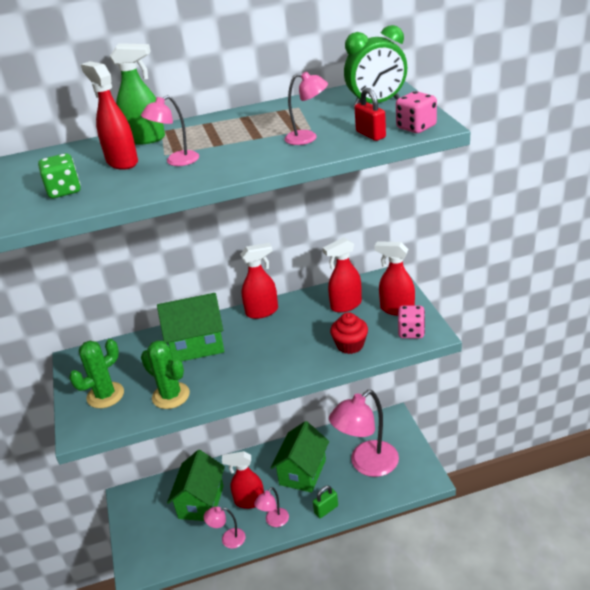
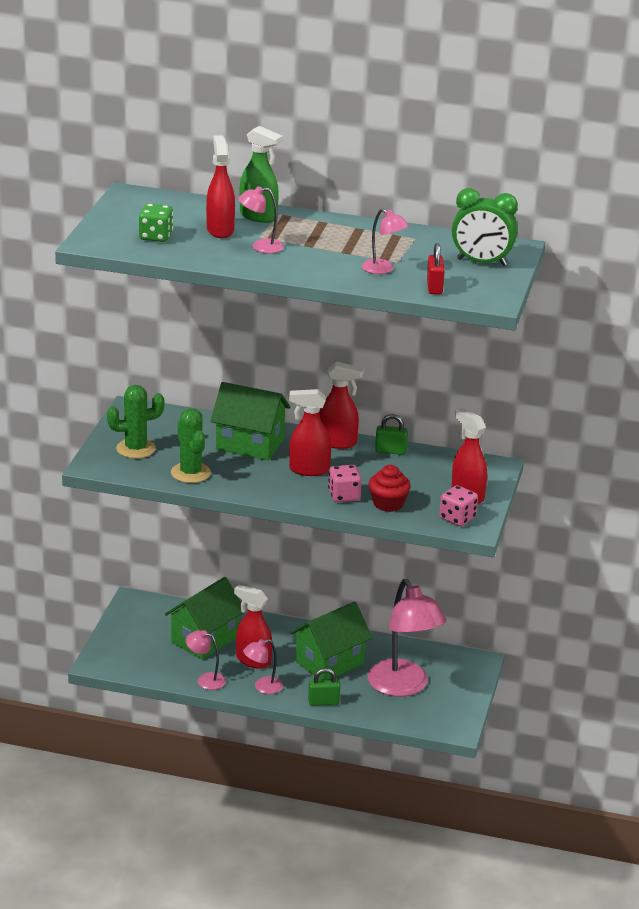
camera: 25 degrees right, 5 degrees down
red spray bottle [323,237,362,313] -> red spray bottle moved to [289,389,331,476]
pink lamp [329,390,399,477] -> pink lamp turned 105 degrees counterclockwise [368,579,447,697]
pink dice [396,91,437,133] -> pink dice moved to [328,465,361,502]
none -> green padlock [375,414,408,455]

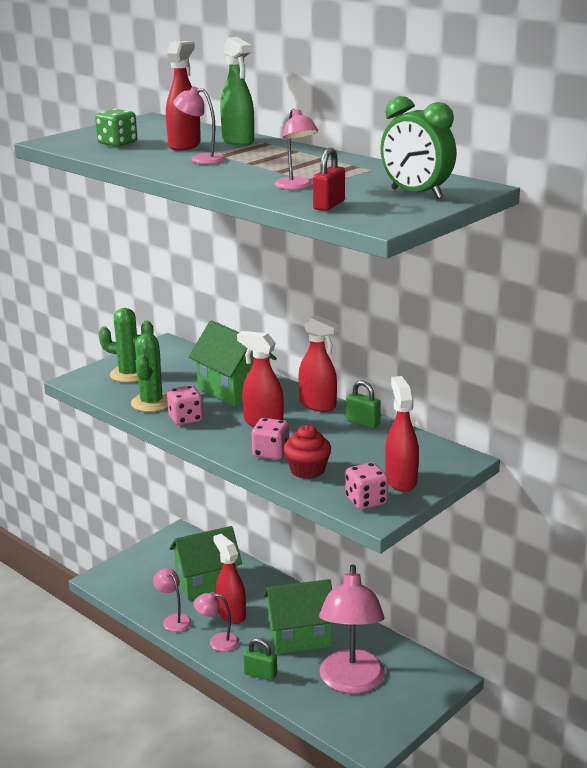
camera: 30 degrees right, 5 degrees down
none -> pink dice [167,385,203,425]

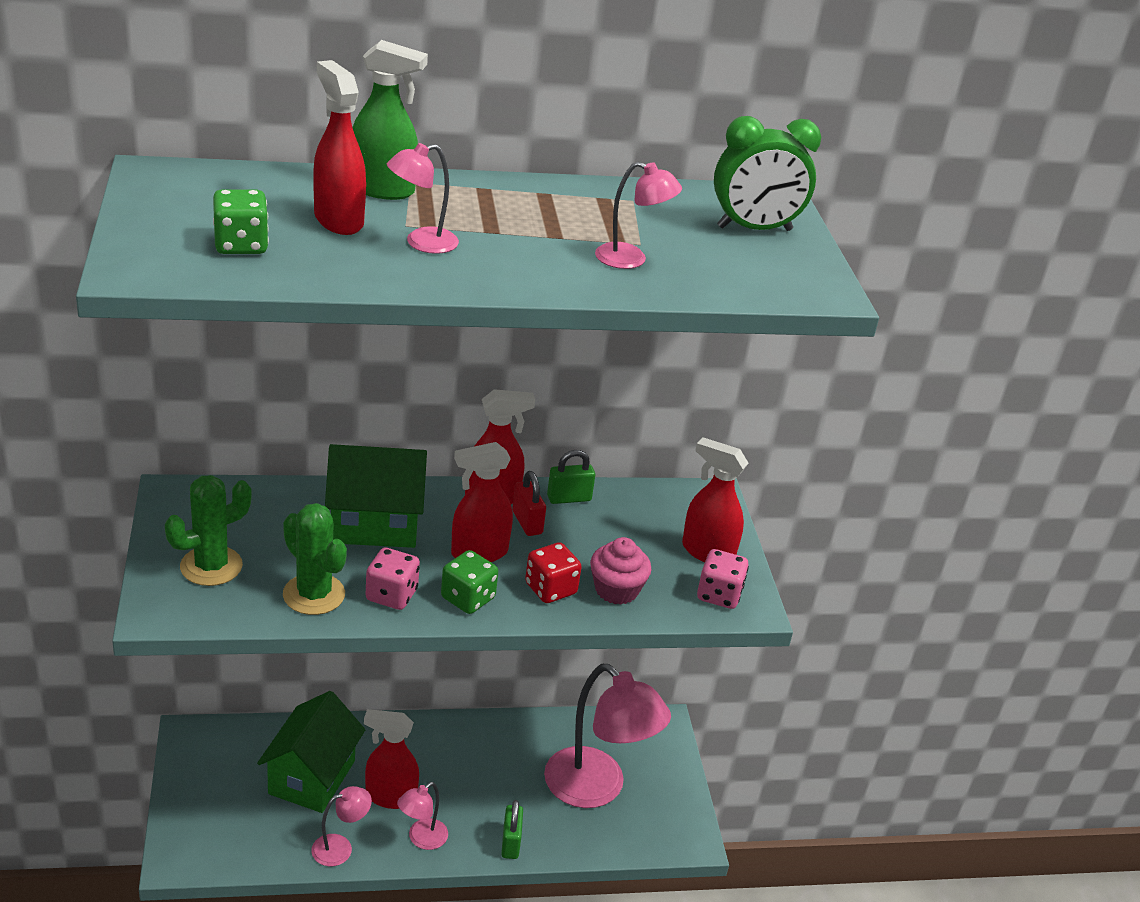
camera: 55 degrees left, 10 degrees up
pink lamp [153,568,192,632] -> pink lamp turned 150 degrees clockwise [311,786,372,866]
green padlock [243,638,277,681] -> green padlock turned 60 degrees counterclockwise [501,800,523,859]
pink dice [251,418,289,460] -> red dice [525,542,582,603]
green house [263,579,332,654] -> none
red cupcake [283,425,331,479] -> pink cupcake [590,537,652,605]
red padlock [313,148,345,211] -> red padlock moved to [512,471,546,536]
none -> green dice [441,550,498,614]

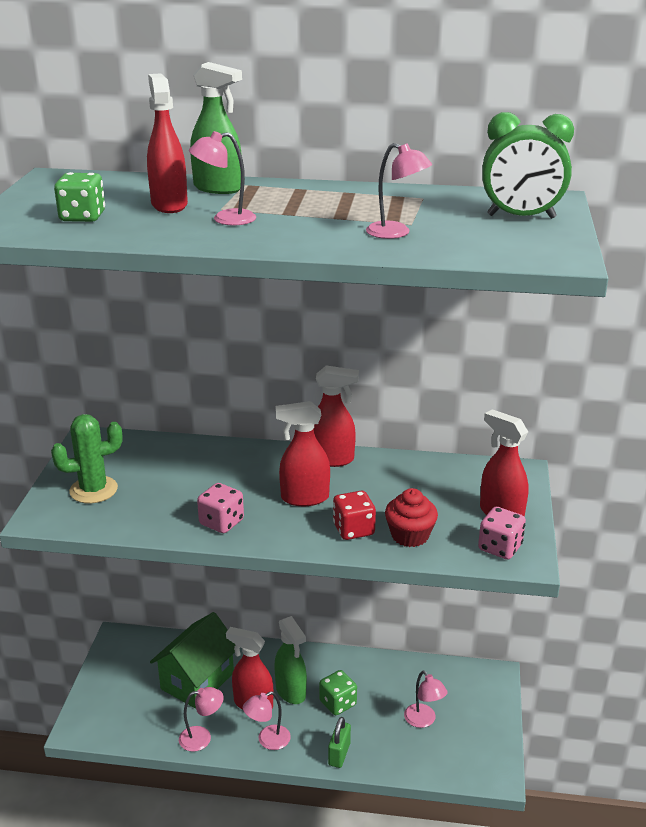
camera: 20 degrees right, 5 degrees down
green cactus [283,503,347,615] -> none
green house [325,444,427,548] -> none
green dice [441,550,498,614] -> green dice moved to [319,670,357,715]
red padlock [512,471,546,536] -> none
pink lamp [544,664,671,808] -> pink lamp [404,670,448,728], size x0.46
green padlock [547,450,595,504] -> none
pink cupcake [590,537,652,605] -> red cupcake [385,488,438,547]
none -> green spray bottle [274,616,307,704]

